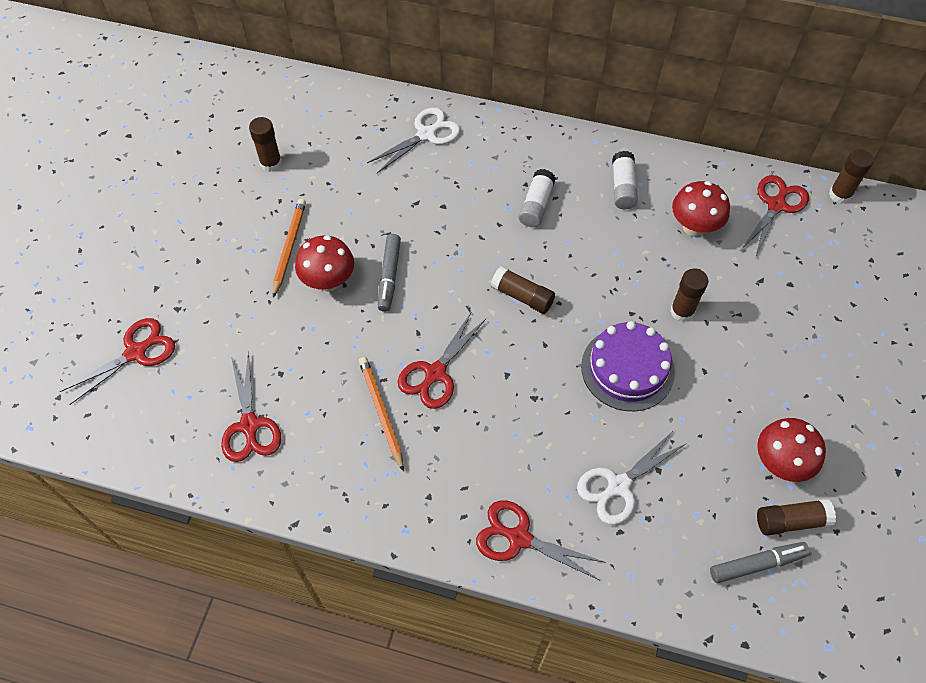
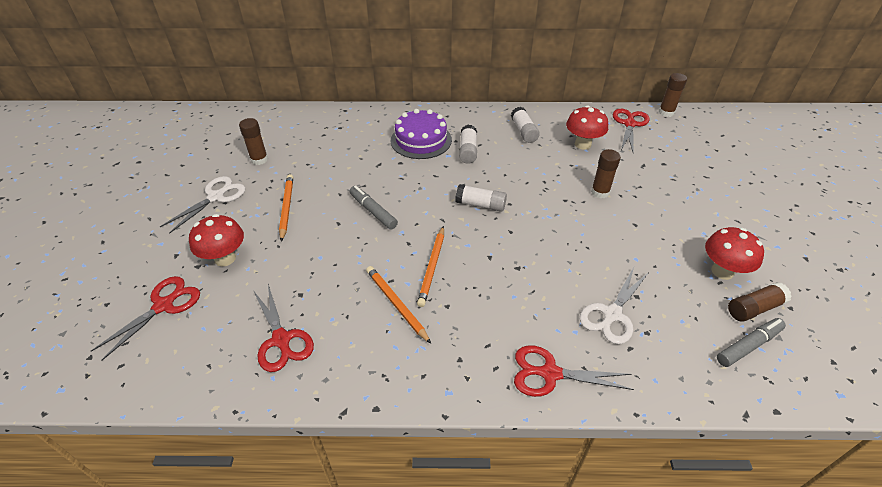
camera: 15 degrees left, 15 degrees down
red mushroom [295,235,354,292] -> red mushroom moved to [189,214,244,267]
white scissors [367,108,460,173] -> white scissors moved to [160,176,246,234]
grey marker [378,234,401,312] -> grey marker turned 150 degrees clockwise [349,186,398,229]
red scissors [398,311,486,409] -> orange pencil [417,226,444,307]
brown glue stick [491,266,555,314] -> white glue stick [455,184,507,212]
purple cake [581,321,675,411] -> purple cake moved to [391,109,452,159]

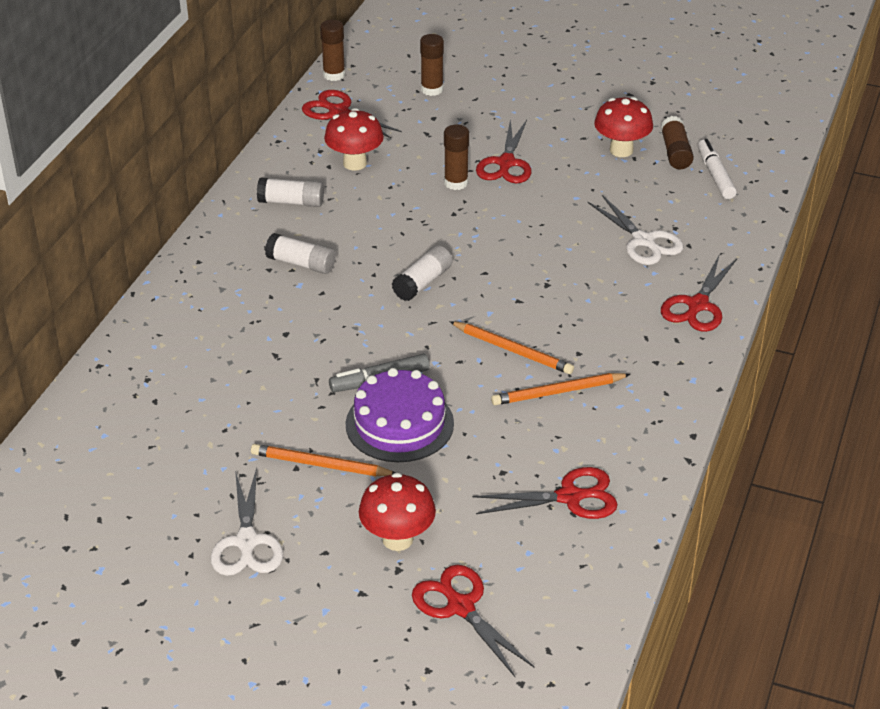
camera: 70 degrees left, 5 degrees down
white scissors [160,176,246,234] -> white scissors turned 150 degrees counterclockwise [210,468,283,576]
brown glue stick [239,118,268,165] -> brown glue stick moved to [420,34,444,96]
purple cake [391,109,452,159] -> purple cake moved to [345,368,454,462]
grey marker [717,318,786,367] -> white marker [698,139,737,199]
none -> red scissors [476,119,531,183]

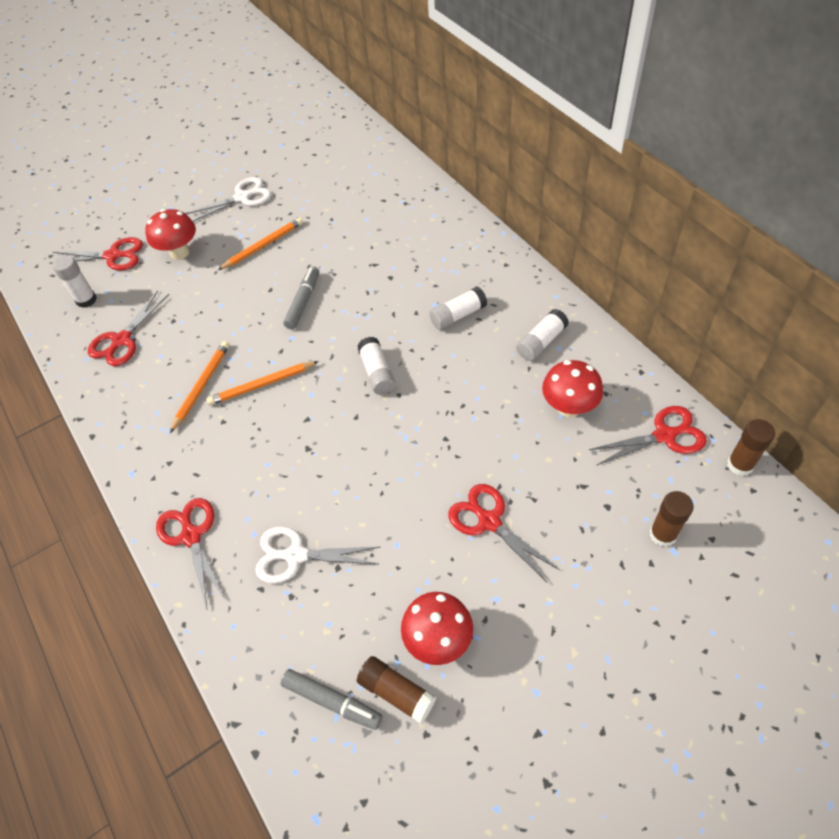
camera: 130 degrees right, 15 degrees up
white scissors [210,468,283,576] -> white scissors turned 120 degrees clockwise [185,177,271,222]
purple cake [345,368,454,462] -> none
brown glue stick [444,125,469,190] -> none
white marker [698,139,737,199] -> grey marker [281,669,382,730]
none -> white glue stick [52,255,97,308]

